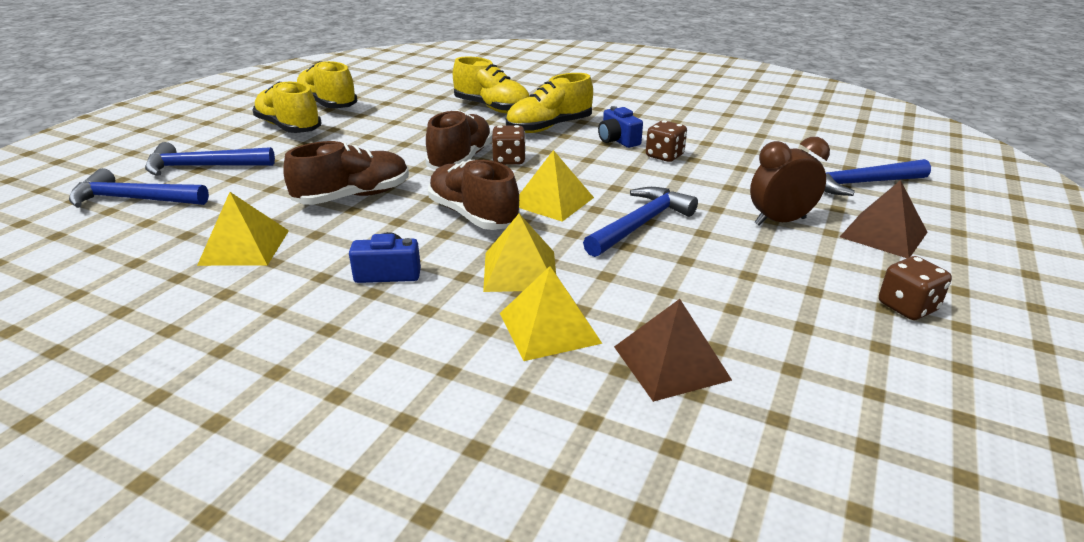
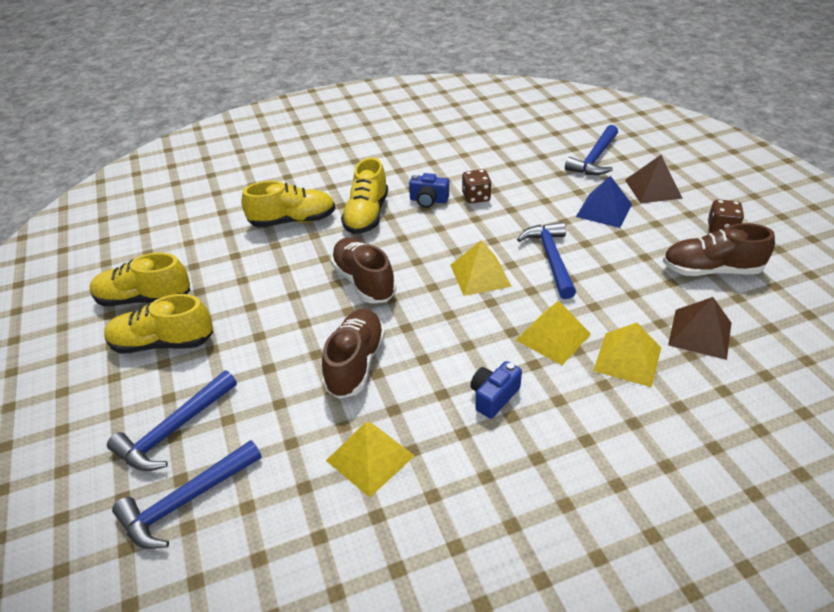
camera: 45 degrees left, 10 degrees up
brown shoe [428,160,520,230] -> brown shoe moved to [663,223,775,276]
brown dice [492,125,526,165] -> none
brown clock [750,137,830,226] -> blue pyramid [576,176,632,228]

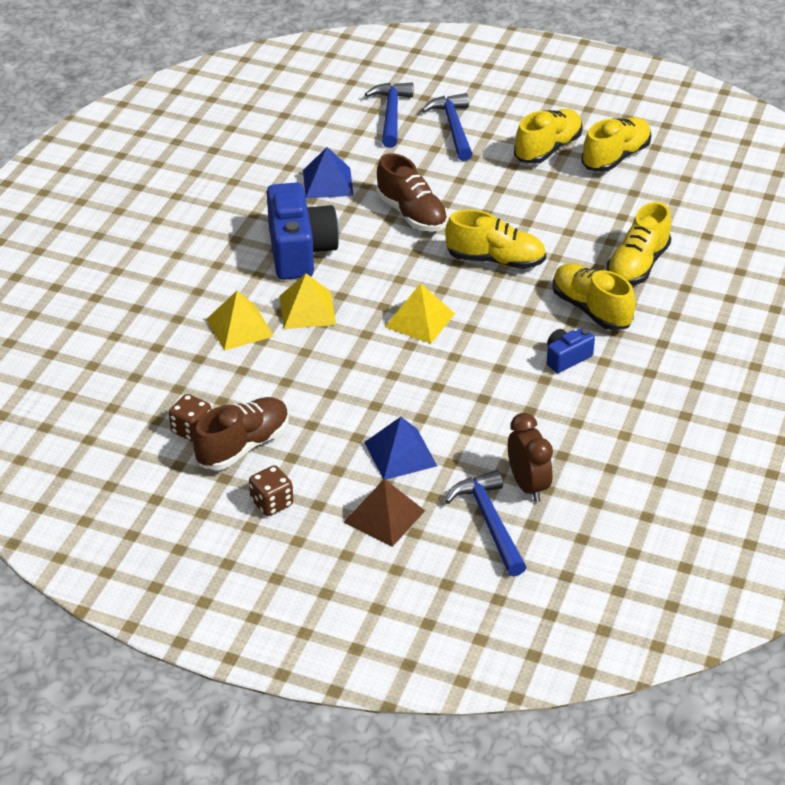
camera: 130 degrees right, 0 degrees up
yellow pyramid [326,422,415,498] -> blue pyramid [303,147,354,198]
brown shoe [330,238,396,304] -> yellow shoe [445,210,546,269]
brown dice [462,169,492,203] -> brown dice moved to [169,394,211,442]
blue camera [470,361,522,419] -> blue camera [267,182,339,280], size x2.08
blue hammer [517,222,576,299] -> none
brown pyramid [668,297,731,360] -> none
none -> brown clock [508,413,553,502]

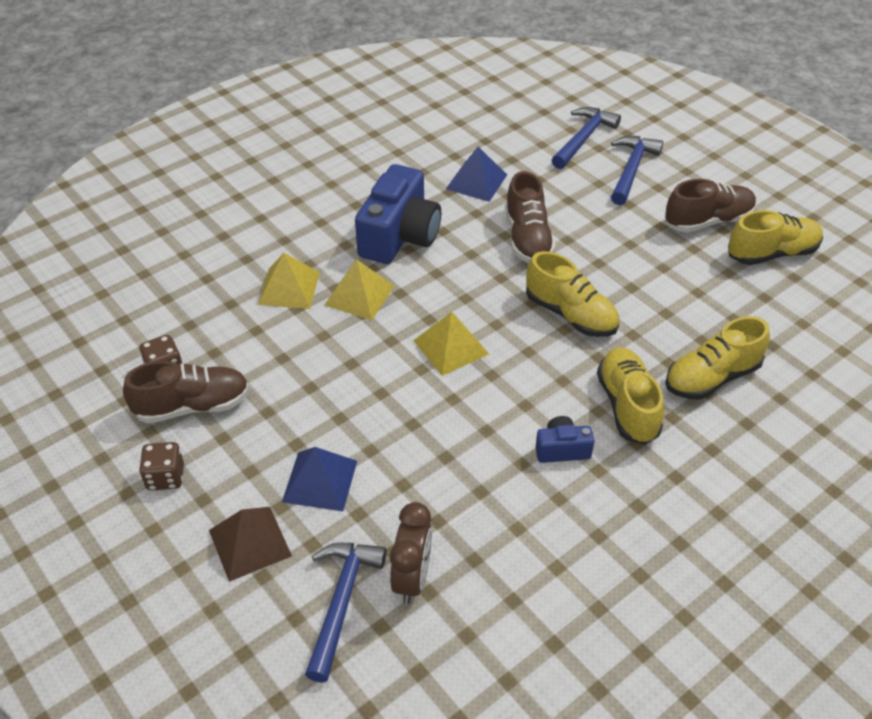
camera: 30 degrees right, 5 degrees up
yellow shoe [514,109,583,164] -> brown shoe [665,179,756,232]

